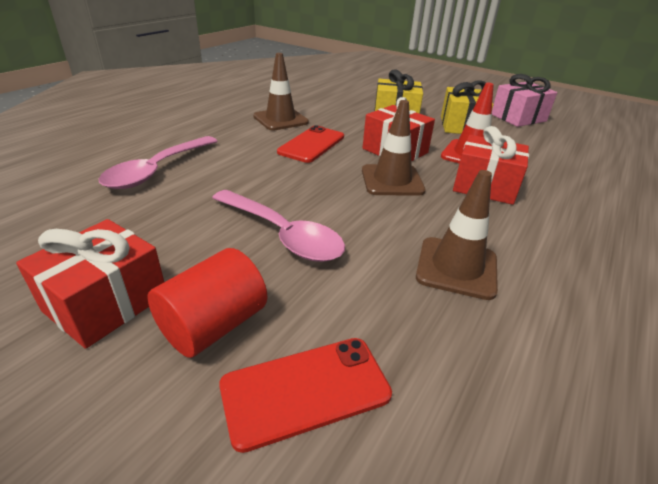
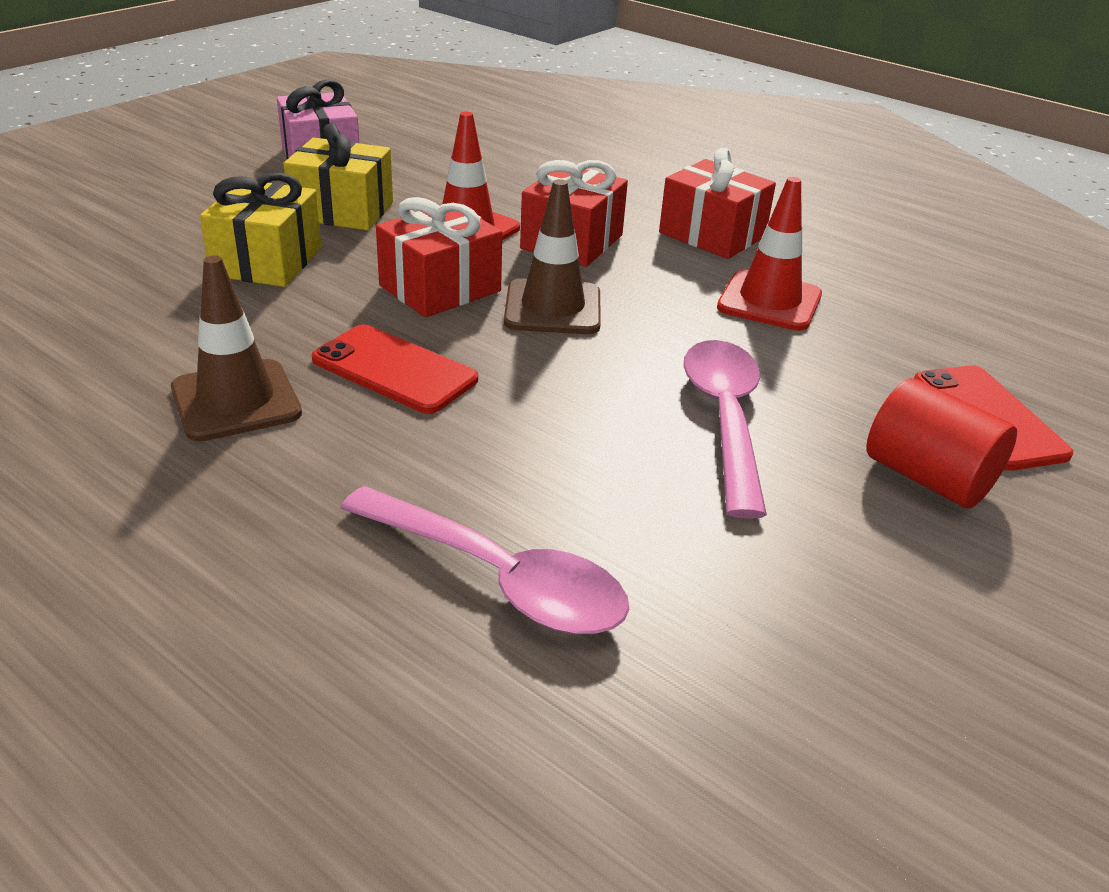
camera: 85 degrees left, 0 degrees up
red gift [16,219,164,349] -> red gift moved to [659,148,776,259]
pink spoon [212,190,345,262] -> pink spoon turned 45 degrees counterclockwise [684,340,767,519]
brown traffic cone [416,170,498,300] -> red traffic cone [717,177,822,331]

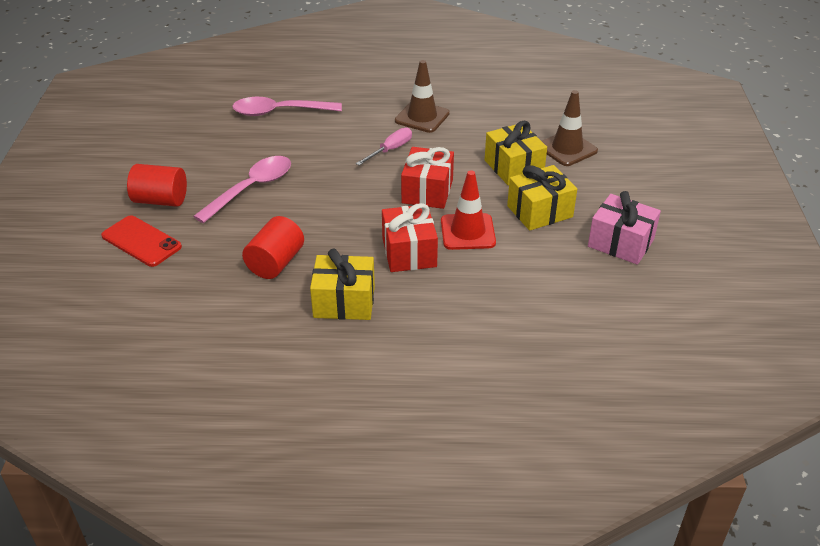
camera: 145 degrees right, 5 degrees up
red phone [312,324,478,414] -> pink screwdriver [356,128,412,165]
brown traffic cone [504,179,601,334] -> brown traffic cone moved to [542,90,598,166]
red gift [659,148,776,259] -> yellow gift [310,249,375,320]
pink spoon [684,340,767,519] -> pink spoon turned 105 degrees counterclockwise [193,156,291,223]
red traffic cone [717,177,822,331] -> red cylinder [242,216,304,279]

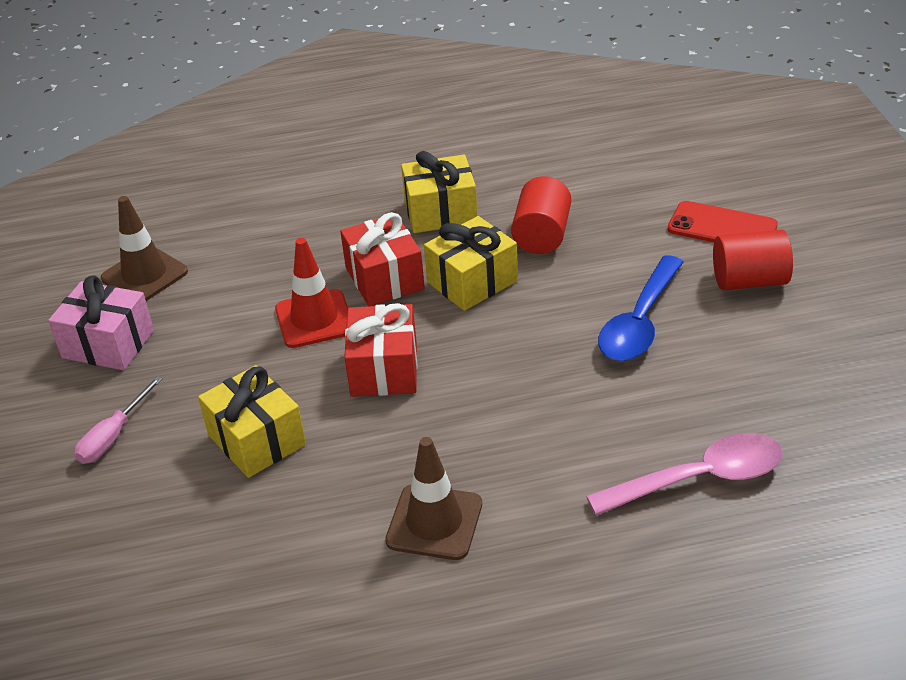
camera: 170 degrees right, 0 degrees up
pink spoon [193,156,291,223] -> blue spoon [598,255,684,361]
pink screwdriver [356,128,412,165] -> pink screwdriver moved to [74,376,163,464]
yellow gift [507,165,577,231] -> yellow gift moved to [424,216,518,311]
brown traffic cone [542,90,598,166] -> brown traffic cone moved to [101,196,188,301]

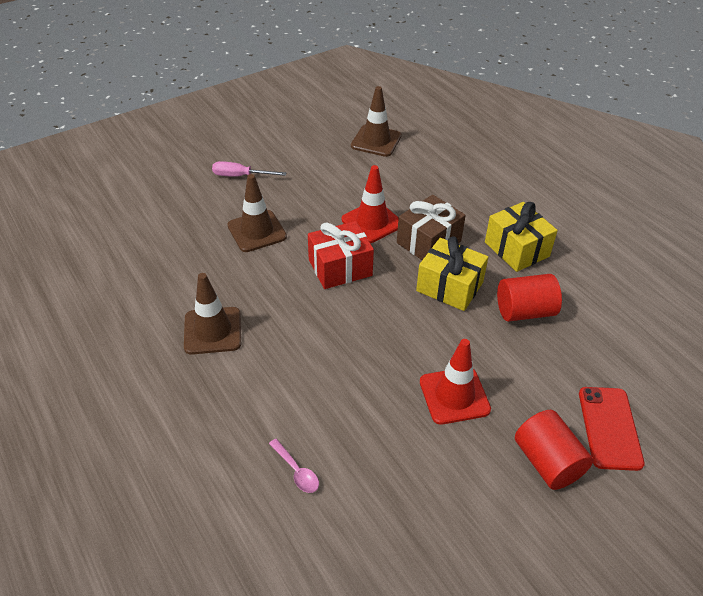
camera: 65 degrees right, 5 degrees up
pink gift [48,275,154,370] -> none
yellow gift [198,365,306,478] -> brown traffic cone [227,174,287,252]
red gift [340,212,425,306] -> brown gift [397,195,466,260]
pink spoon [586,433,783,516] -> pink spoon [269,439,319,493], size x0.46
blue spoon [598,255,684,361] -> red traffic cone [420,339,491,425]

